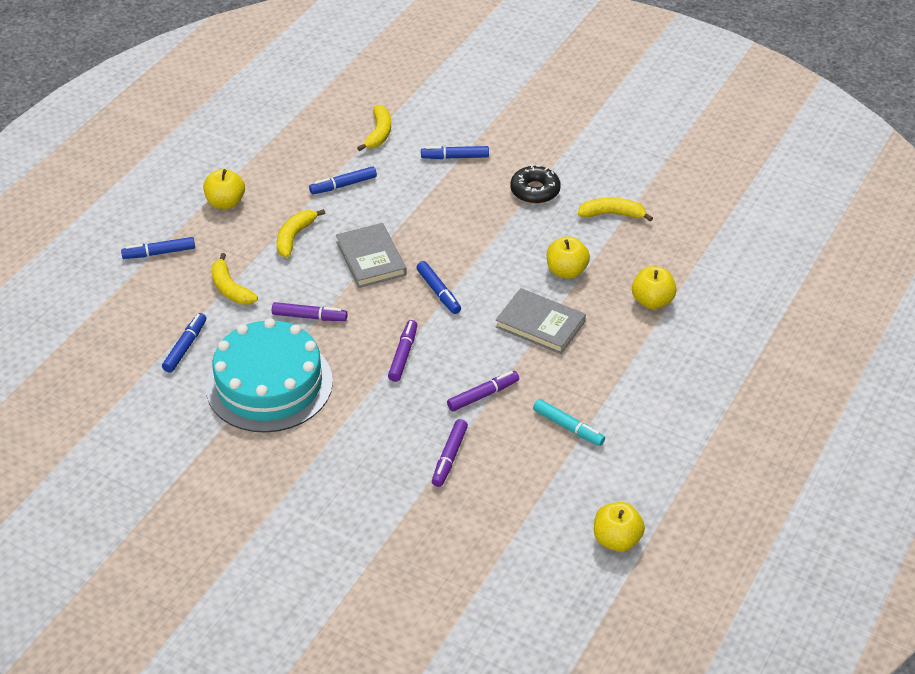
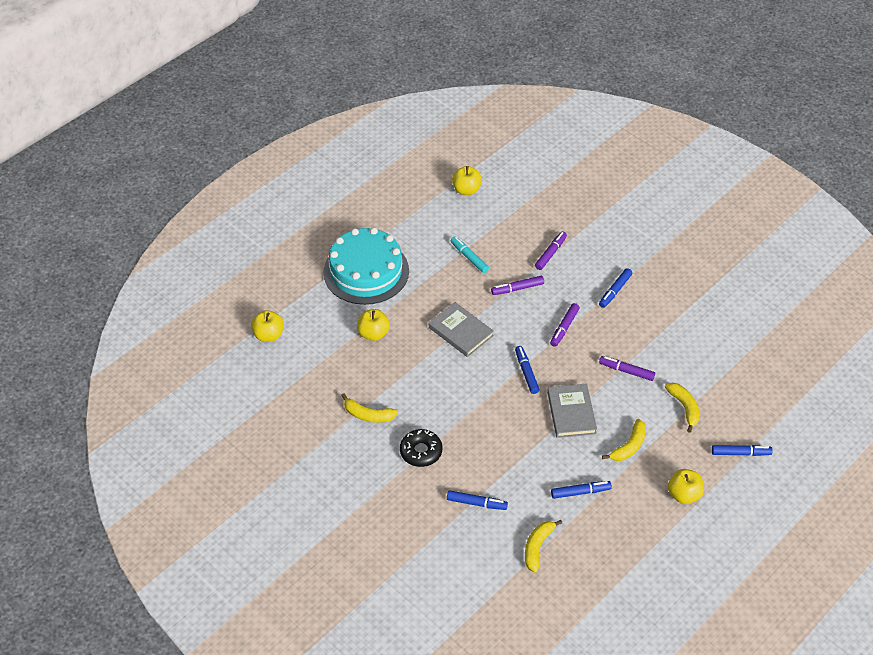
camera: 165 degrees left, 5 degrees up
blue marker [162,313,206,373] -> blue marker moved to [599,268,632,308]
turquoise cake [206,318,333,433] -> turquoise cake moved to [323,228,409,305]
yellow apple [547,237,590,279] -> yellow apple moved to [251,310,284,342]

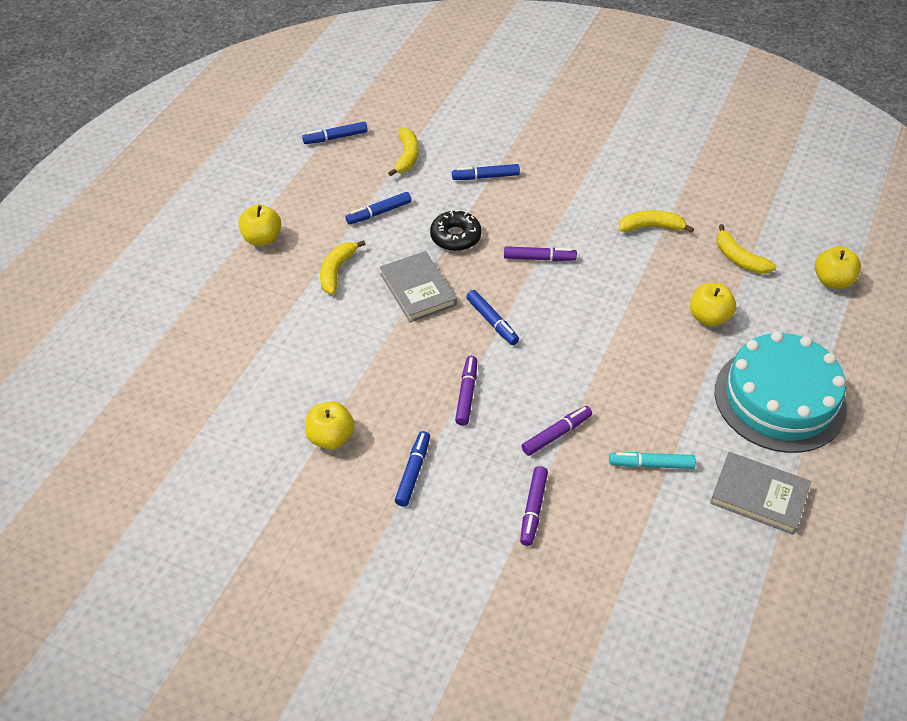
camera: 160 degrees right, 0 degrees up
black donut [400,429,443,467] -> black donut moved to [430,210,482,251]
grey book [429,302,494,357] -> grey book moved to [710,452,811,535]
turquoise marker [451,236,489,273] -> turquoise marker turned 150 degrees clockwise [609,452,696,469]
yellow apple [452,166,482,195] -> yellow apple moved to [305,401,355,449]
purple marker [599,356,655,381] -> purple marker moved to [504,246,577,261]
yellow banana [665,383,700,433] -> yellow banana moved to [717,224,776,274]
blue marker [712,445,773,456] -> blue marker moved to [302,122,368,144]

